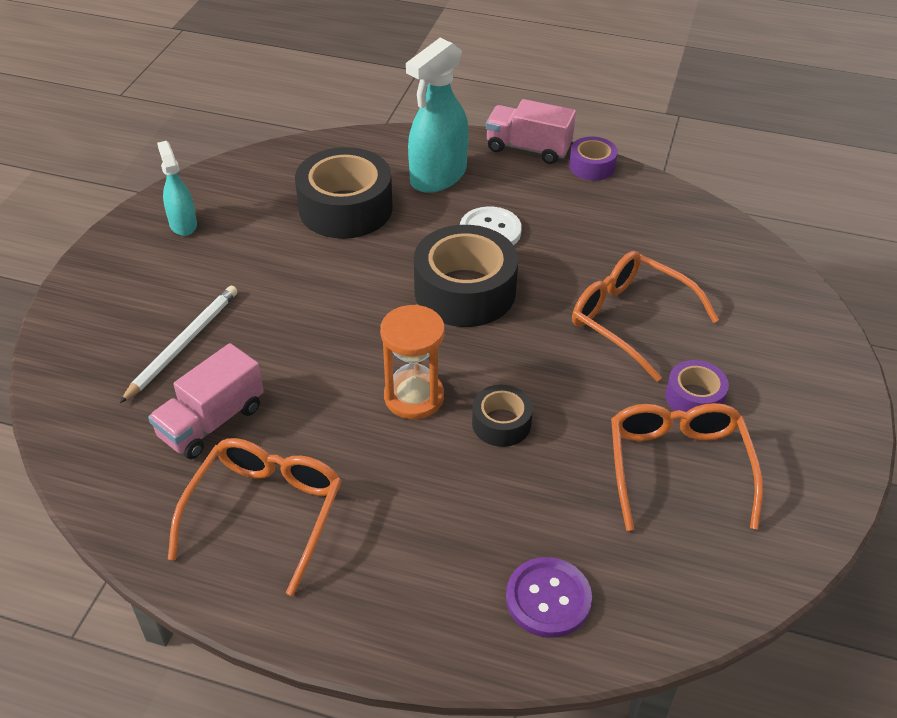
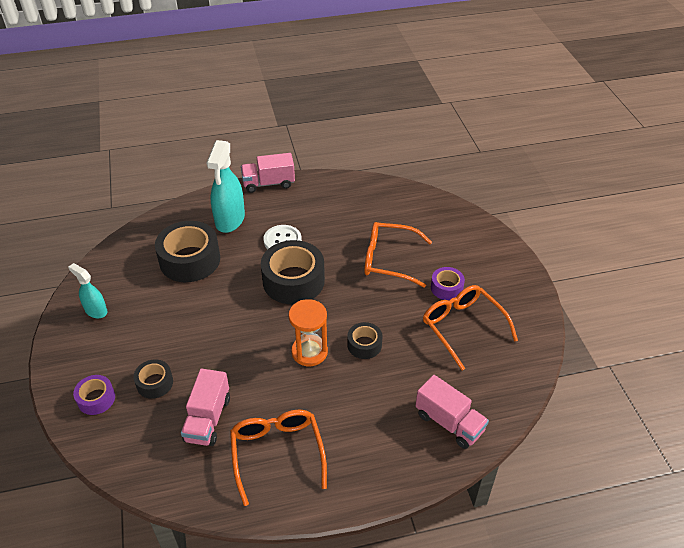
camera: 30 degrees left, 0 degrees up
white pencil [120,286,238,403] -> black tape [133,359,173,399]
purple button [506,557,592,638] -> pink truck [415,375,489,449]
purple tape [569,137,618,181] -> purple tape moved to [73,375,115,415]

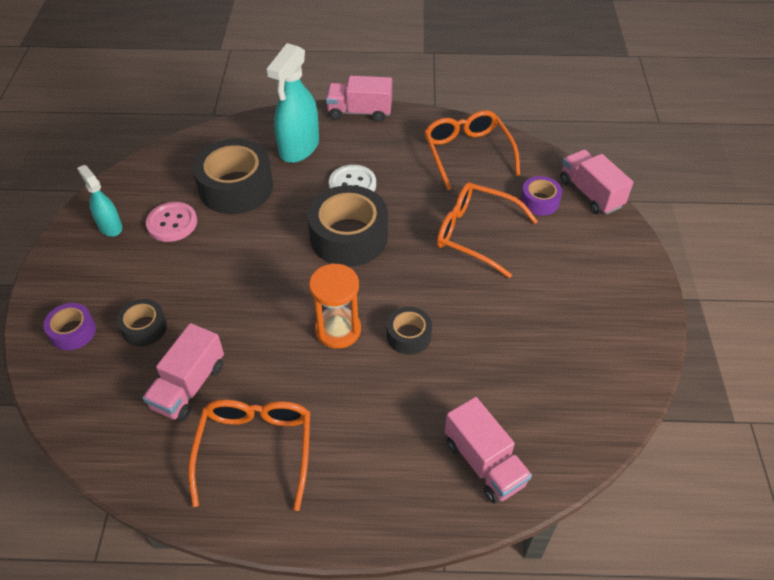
camera: 15 degrees right, 5 degrees up
orange glasses [423,285,518,371] -> orange glasses moved to [424,110,520,190]
purple tape [431,267,465,300] -> purple tape moved to [520,176,562,216]
none -> pink button [146,202,197,242]
none -> pink truck [560,149,633,215]

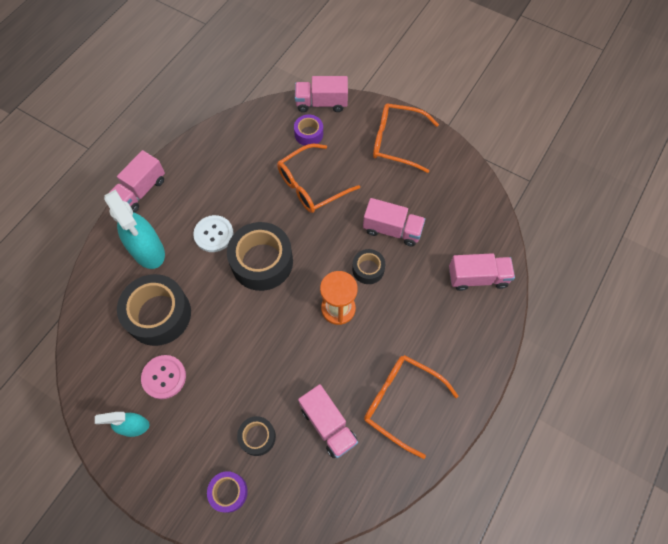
camera: 60 degrees left, 15 degrees up
orange glasses [424,110,520,190] -> orange glasses moved to [373,104,439,173]
none -> pink truck [363,198,425,246]

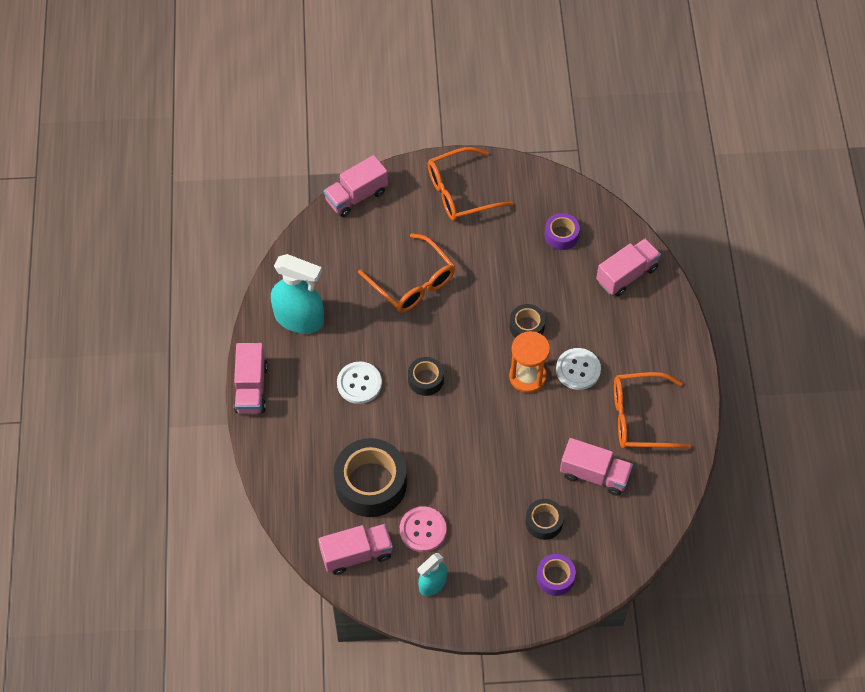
camera: 35 degrees left, 5 degrees down
turquoise spray bottle [104,190,165,269] -> turquoise spray bottle moved to [271,254,324,333]
black tape [227,222,293,291] -> black tape [408,357,444,396], size x0.52
orange glasses [277,144,360,213] -> orange glasses turned 60 degrees counterclockwise [358,233,455,313]
purple tape [294,115,323,146] -> purple tape moved to [545,213,580,250]
pink truck [363,198,425,246] -> pink truck moved to [318,524,393,575]
none -> white button [556,348,601,390]

